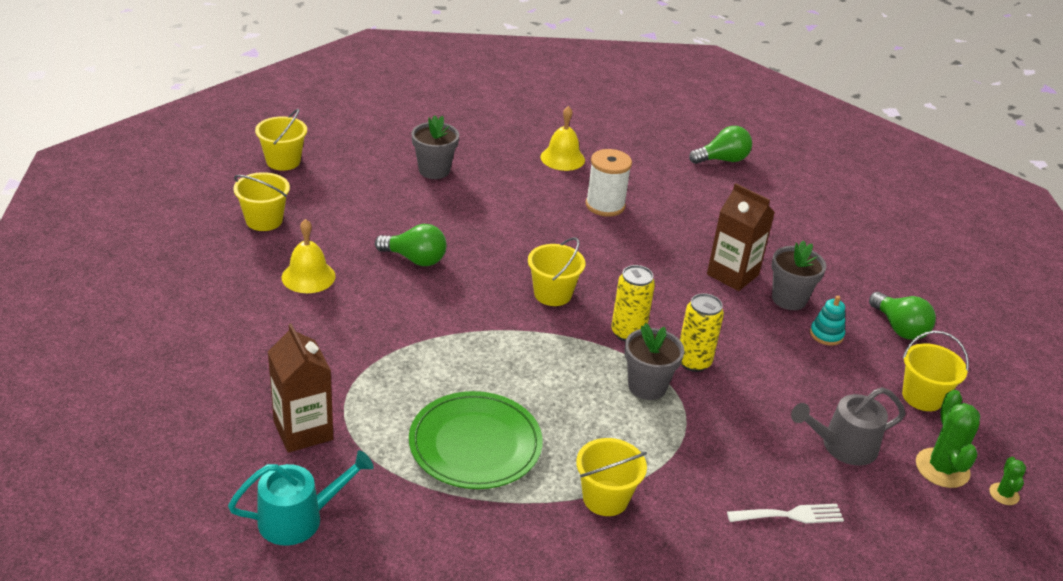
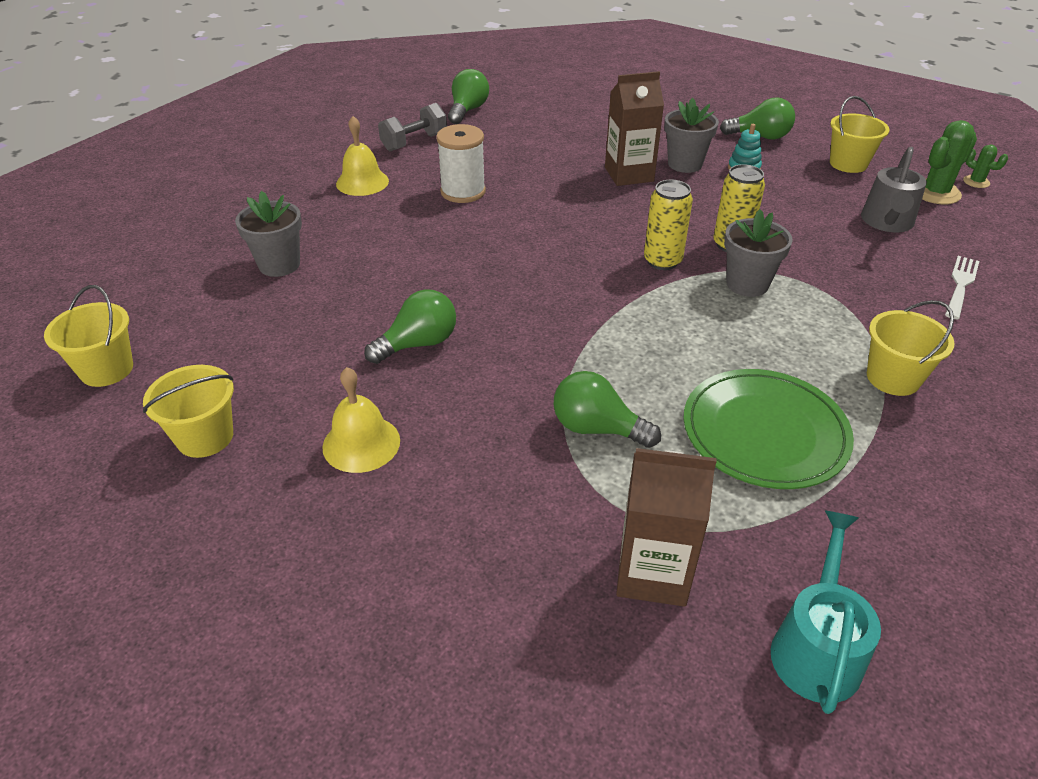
camera: 50 degrees left, 5 degrees up
yellow bucket [528,237,585,306] -> none
green cactus [916,390,980,488] -> green cactus turned 75 degrees counterclockwise [922,120,977,204]
none -> grey dumbbell [378,103,447,151]
none -> green light bulb [553,371,661,448]

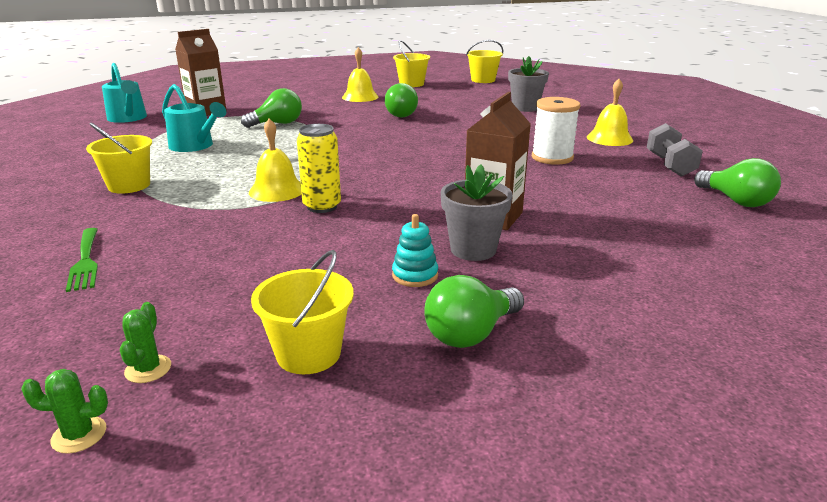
camera: 130 degrees right, 15 degrees down
yellow can [644,180,693,270] -> none
green plate [683,369,854,489] -> turquoise watering can [162,84,226,152]
grey flower pot [724,209,793,297] -> yellow bell [249,118,302,202]
grey watering can [861,147,927,232] -> none
green cactus [922,120,977,204] -> green cactus [120,302,171,383], size x0.54
white fork [945,256,979,319] -> green fork [66,228,98,292]

